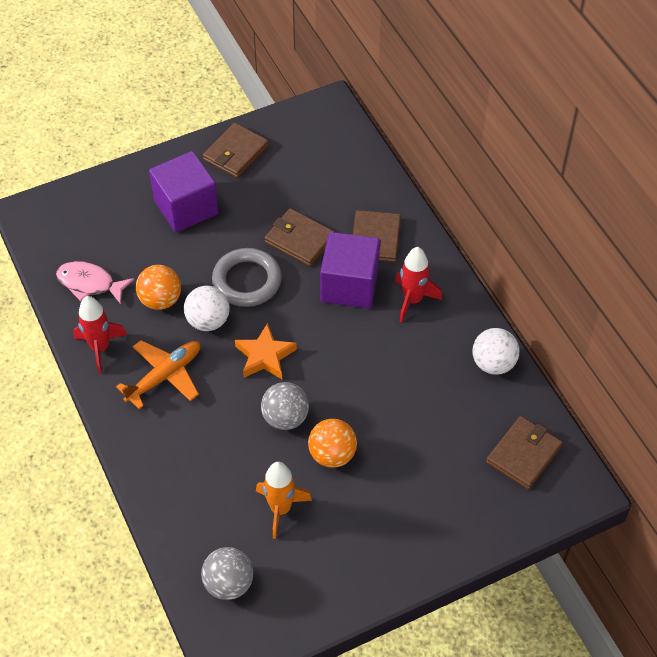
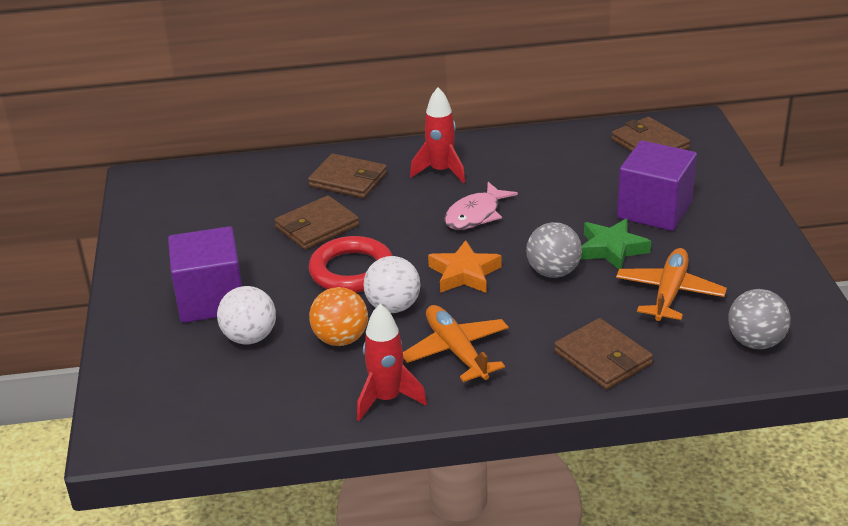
camera: 70 degrees left, 20 degrees down
pink fish [56,261,134,304] -> pink fish moved to [444,182,518,230]
brown wallet [203,123,269,178] -> brown wallet moved to [554,318,653,390]
grey ring [212,248,282,307] -> red ring [309,236,393,293]
orange rocket [256,462,312,539] -> orange plane [616,248,727,321]
orange ball [308,419,357,468] -> green star [580,219,651,270]
purple cube [320,232,380,308] -> purple cube moved to [617,140,697,231]
white ball [473,328,519,375] -> white ball moved to [217,286,276,344]

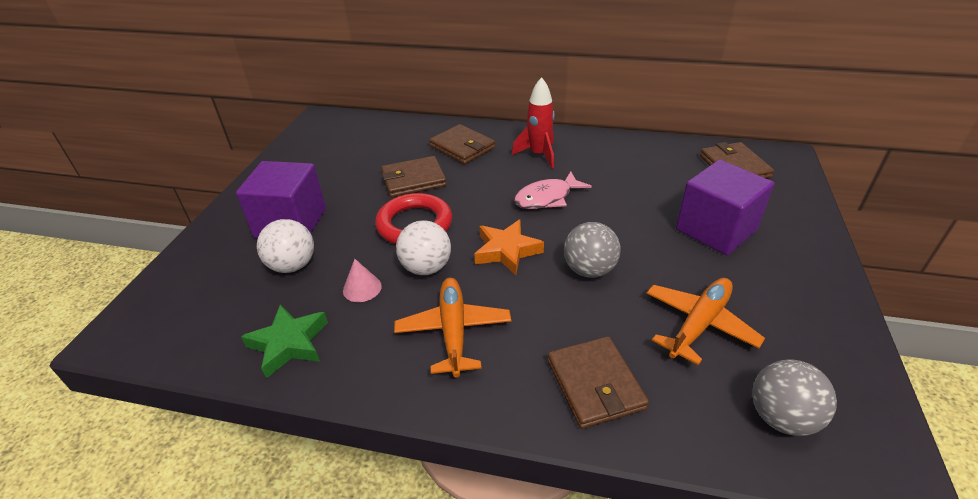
camera: 20 degrees right, 5 degrees up
orange ball [309,287,368,346] -> pink cone [343,259,382,302]
red rocket [357,304,427,421] -> none
green star [580,219,651,270] -> green star moved to [241,304,328,379]

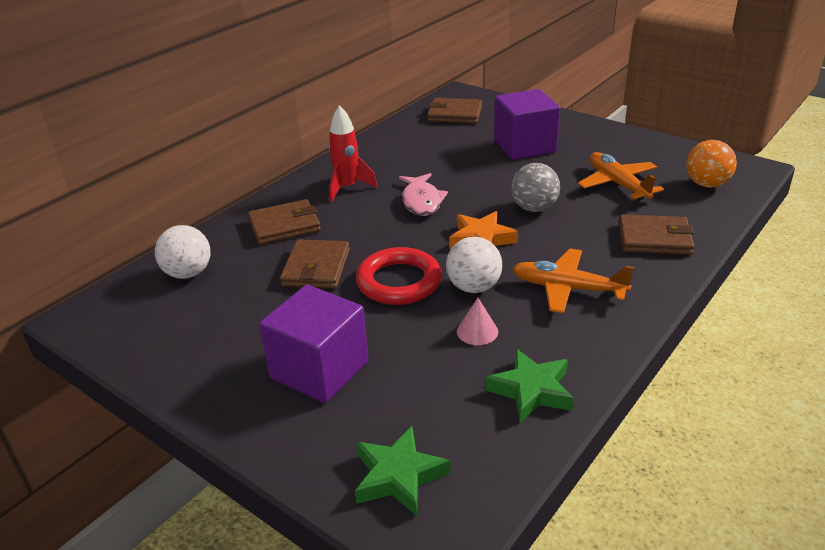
camera: 65 degrees left, 5 degrees down
white ball [257,219,314,273] -> white ball moved to [155,225,210,279]
grey ball [752,359,837,436] -> orange ball [686,140,737,188]
none -> green star [355,426,450,516]

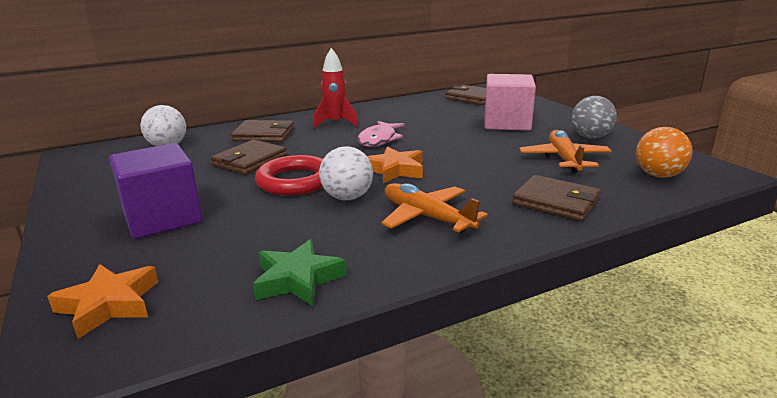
camera: 25 degrees right, 10 degrees down
green star [355,426,450,516] -> orange star [47,264,158,339]
pink cone [457,298,498,345] -> none
purple cube [494,89,560,160] -> pink cube [485,74,536,131]
grey ball [511,163,560,212] -> grey ball moved to [572,96,617,139]

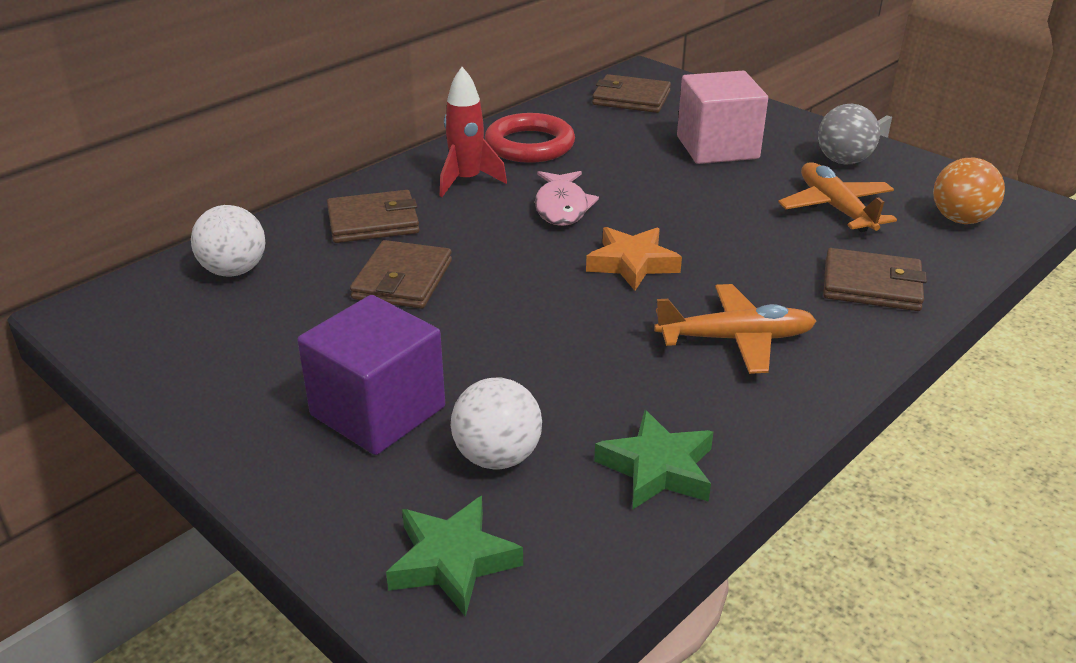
camera: 20 degrees left, 10 degrees up
orange star [47,264,158,339] -> green star [386,496,523,617]
red ring [255,155,323,196] -> red ring moved to [485,113,575,163]
white ball [319,146,373,200] -> white ball moved to [451,377,542,470]
orange plane [381,183,488,233] -> orange plane turned 150 degrees clockwise [654,284,816,374]

